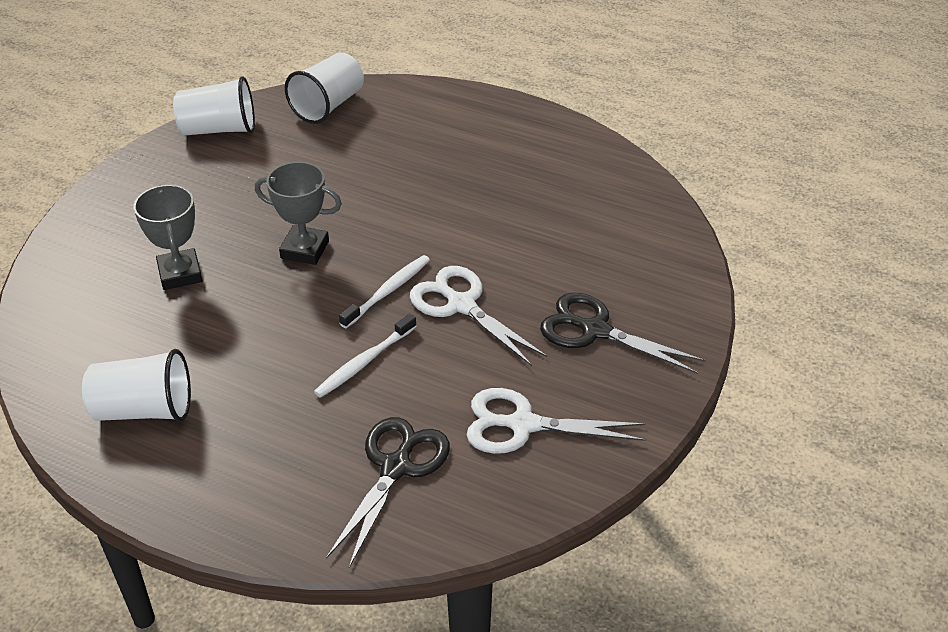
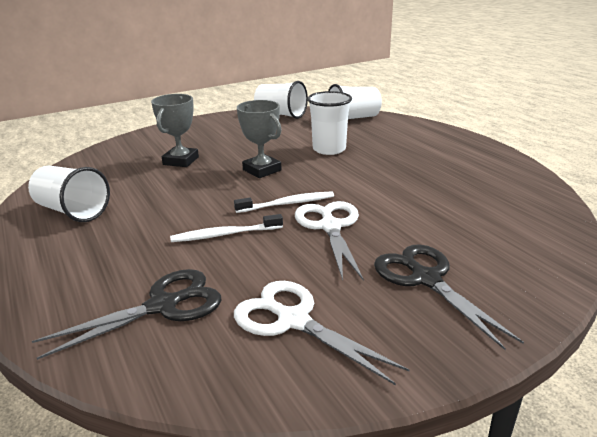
camera: 35 degrees right, 15 degrees down
none -> white cup [307,91,352,155]

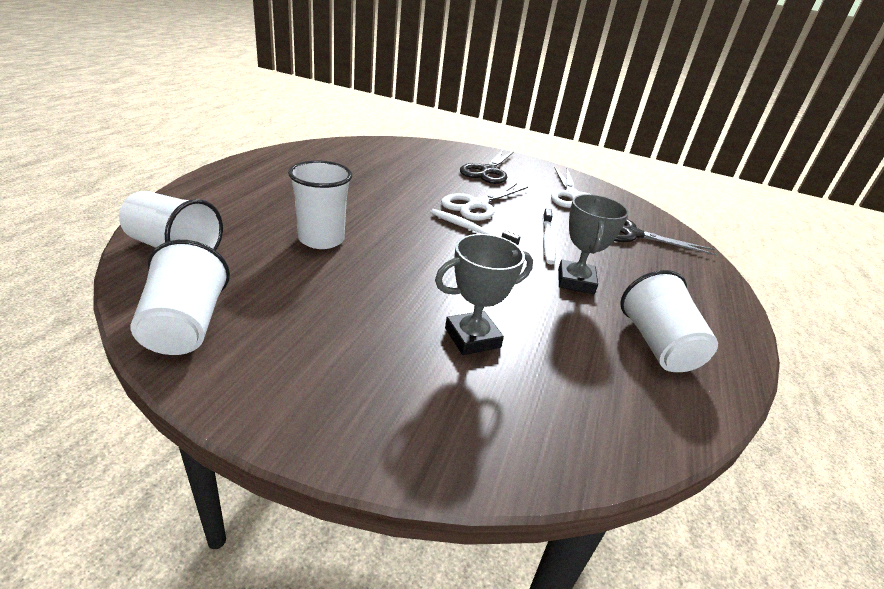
camera: 135 degrees left, 5 degrees up
white toothbrush [170,214,283,242] -> white toothbrush turned 60 degrees clockwise [542,209,556,265]
grey trophy [237,100,282,178] -> grey trophy moved to [558,194,629,294]

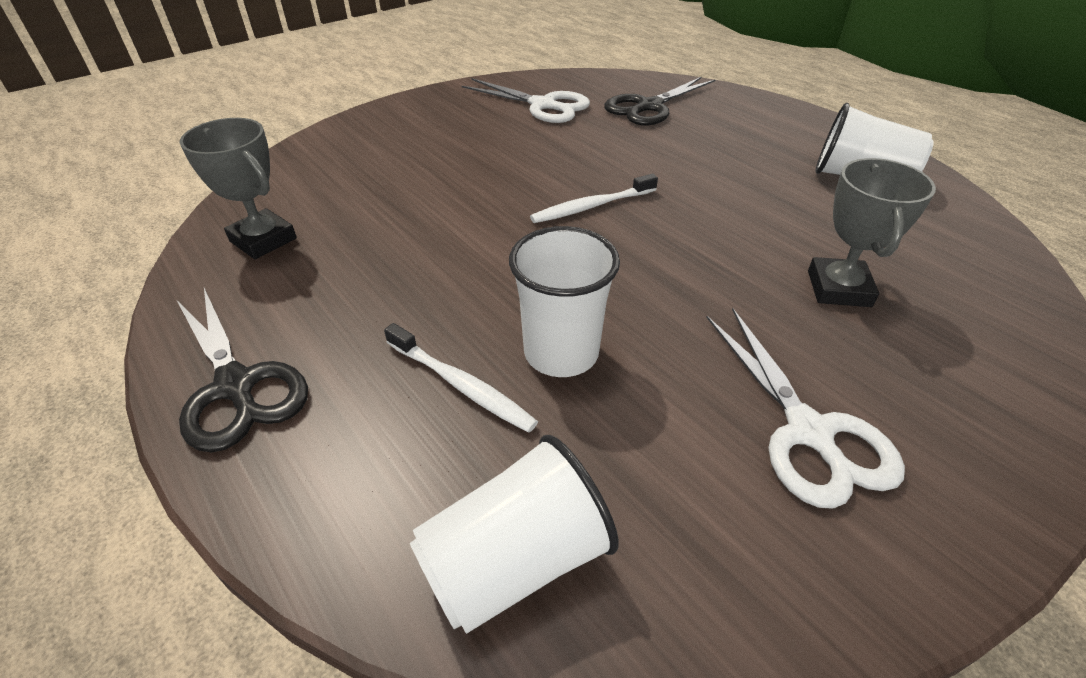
camera: 55 degrees left, 10 degrees up
white cup [131,240,230,355] -> none
white scissors [441,183,528,221] -> white scissors moved to [706,308,905,509]
black scissors [460,150,514,184] -> black scissors moved to [177,288,308,453]
white toothbrush [542,209,556,265] -> white toothbrush moved to [384,323,538,433]
grey trophy [558,194,629,294] -> grey trophy moved to [179,118,297,259]

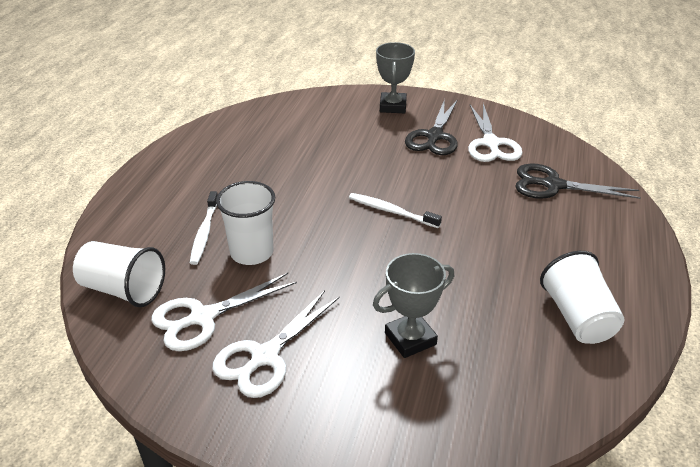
camera: 55 degrees right, 5 degrees down
black scissors [177,288,308,453] -> black scissors moved to [405,99,458,155]
grey trophy [179,118,297,259] -> grey trophy moved to [376,42,415,113]
none -> white scissors [151,273,297,351]

